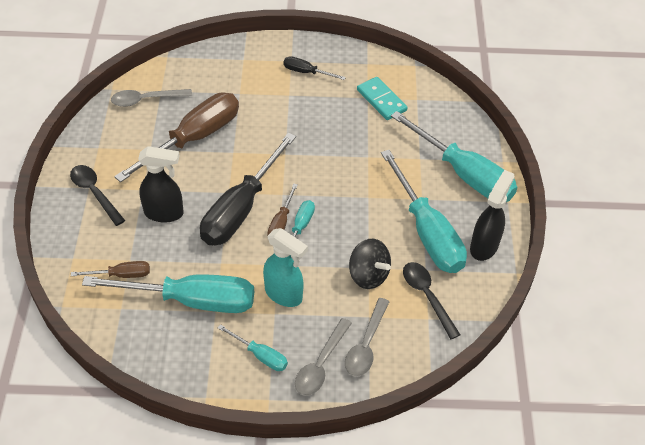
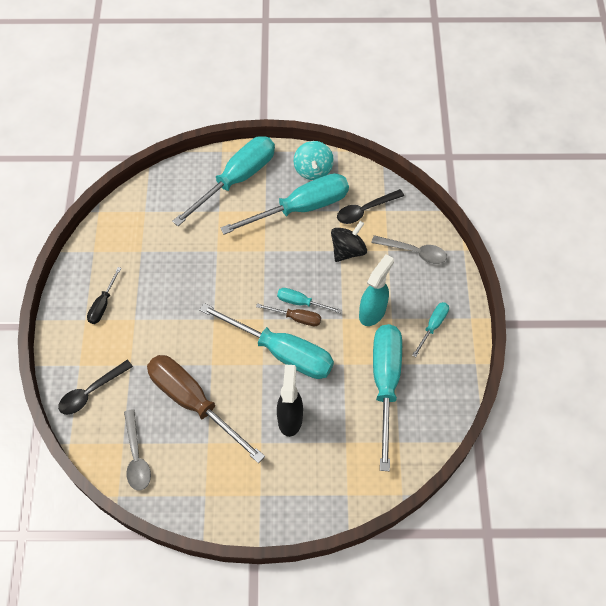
camera: 90 degrees left, 10 degrees up
black spoon [70,165,125,226] -> black spoon moved to [58,360,133,415]
brown screwdriver [71,261,150,278] -> none
black screwdriver [200,133,296,246] -> turquoise screwdriver [199,303,334,379]
grey spoon [295,318,352,396] -> none
turquoise domino [357,77,408,120] -> none
black spray bottle [470,170,515,261] -> turquoise spinning top [294,141,334,180]

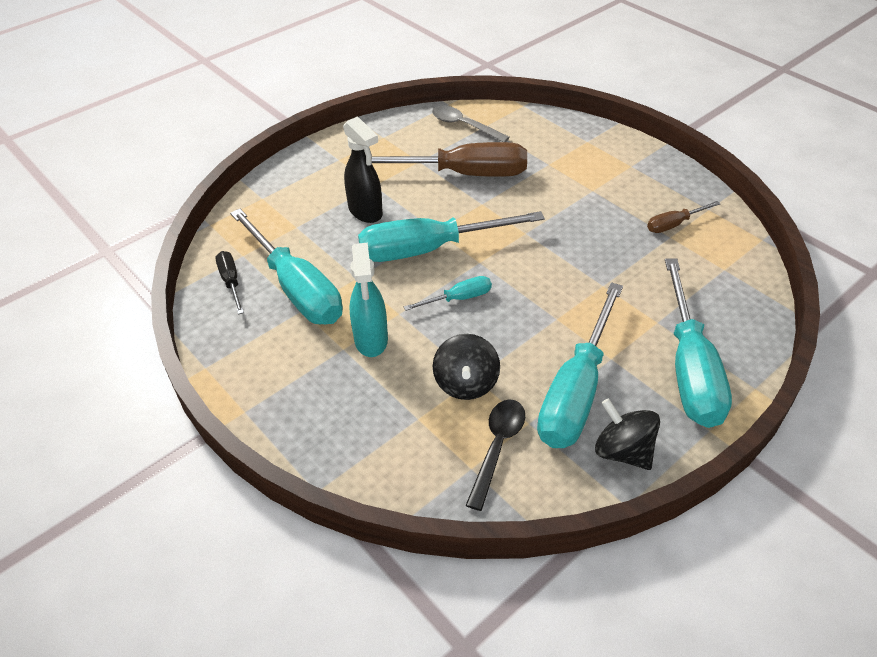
camera: 140 degrees right, 15 degrees down
black spoon [58,360,133,415] -> none
black screwdriver [87,267,122,324] -> black screwdriver moved to [216,251,244,314]
brown screwdriver [256,303,321,326] -> brown screwdriver moved to [647,201,720,233]
turquoise spinning top [294,141,334,180] -> black spinning top [595,398,660,470]
grey spoon [371,235,447,264] -> none
turquoise screwdriver [412,302,449,357] -> none

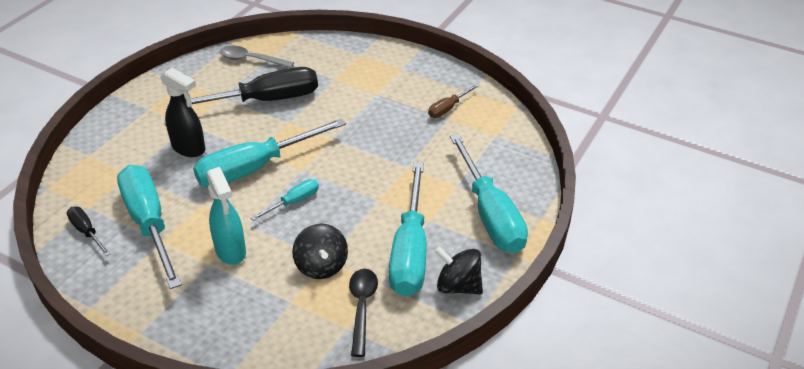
camera: 20 degrees left, 5 degrees down
turquoise screwdriver [230,209,343,324] -> turquoise screwdriver turned 150 degrees counterclockwise [117,165,182,289]
brown screwdriver [372,142,527,177] -> black screwdriver [167,67,318,107]

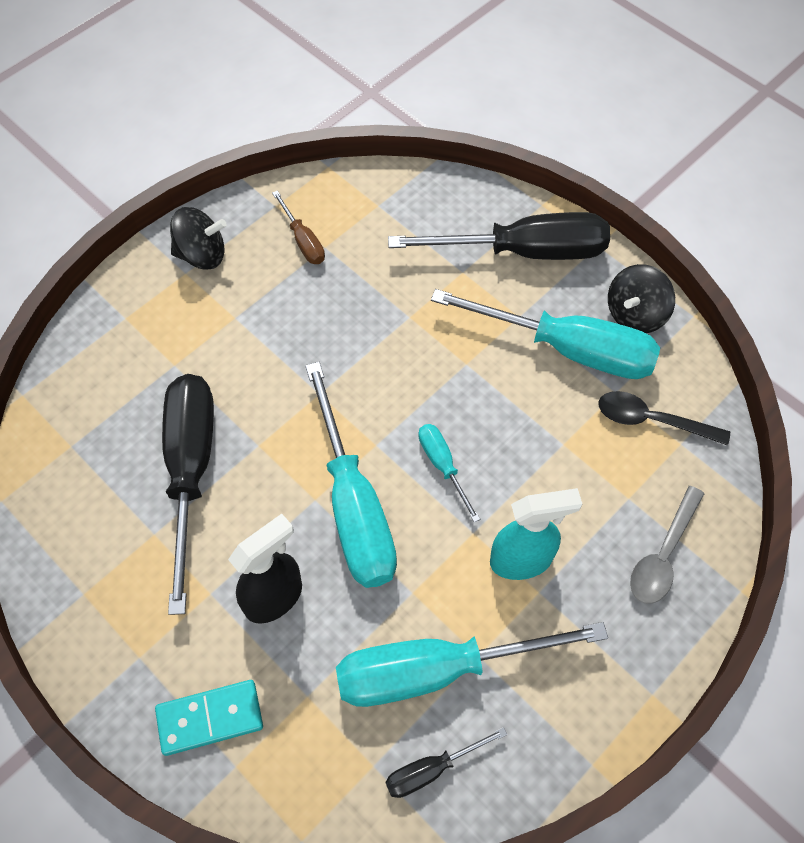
camera: 75 degrees left, 20 degrees up
grey spoon [220,46,294,68] -> grey spoon moved to [630,486,704,604]
black spinning top [292,223,348,279] -> black spinning top moved to [170,207,227,270]
turquoise screwdriver [450,134,528,253] -> black screwdriver [388,212,610,260]
none -> turquoise domino [155,680,263,756]

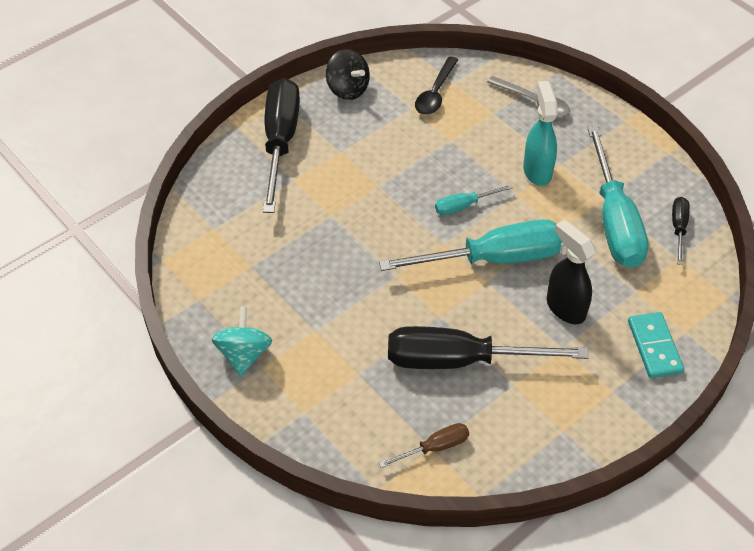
camera: 85 degrees left, 10 degrees down
black spinning top [170,207,227,270] -> turquoise spinning top [212,307,272,376]
brown screwdriver [272,191,325,264] -> brown screwdriver moved to [379,423,469,468]
black screwdriver [385,727,507,798] -> black screwdriver turned 150 degrees counterclockwise [672,197,690,265]
turquoise screwdriver [431,289,660,379] -> none

